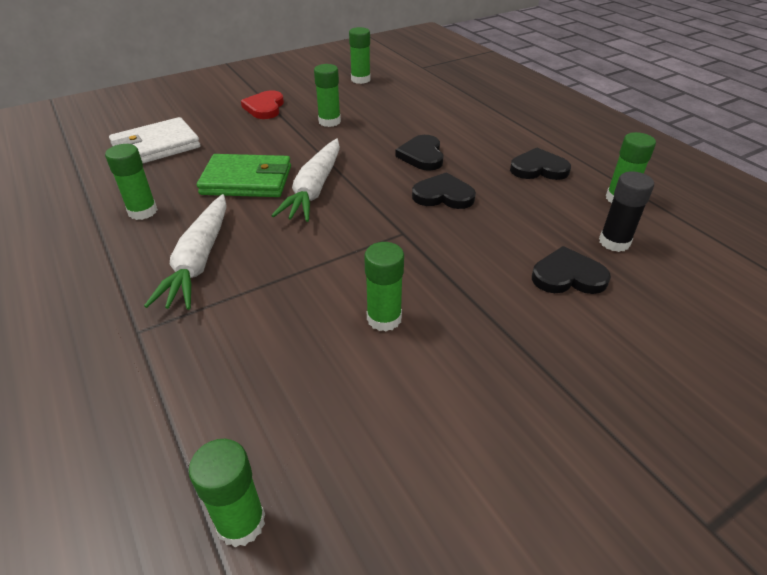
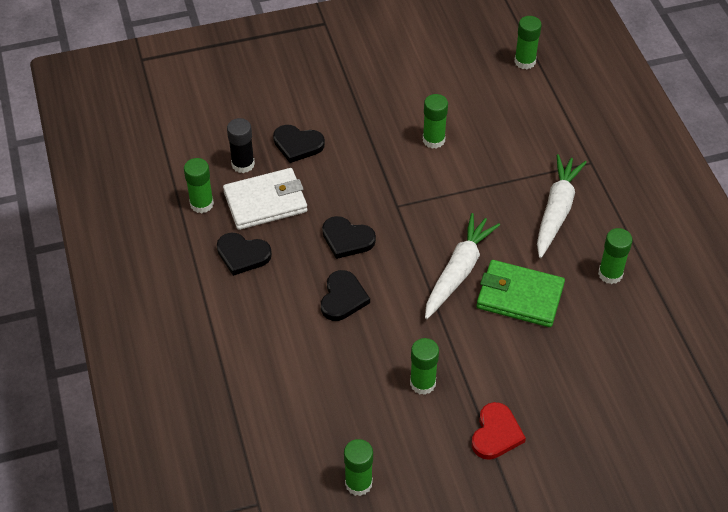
camera: 165 degrees left, 10 degrees up
white wallet [109,117,200,163] -> white wallet moved to [223,168,307,230]

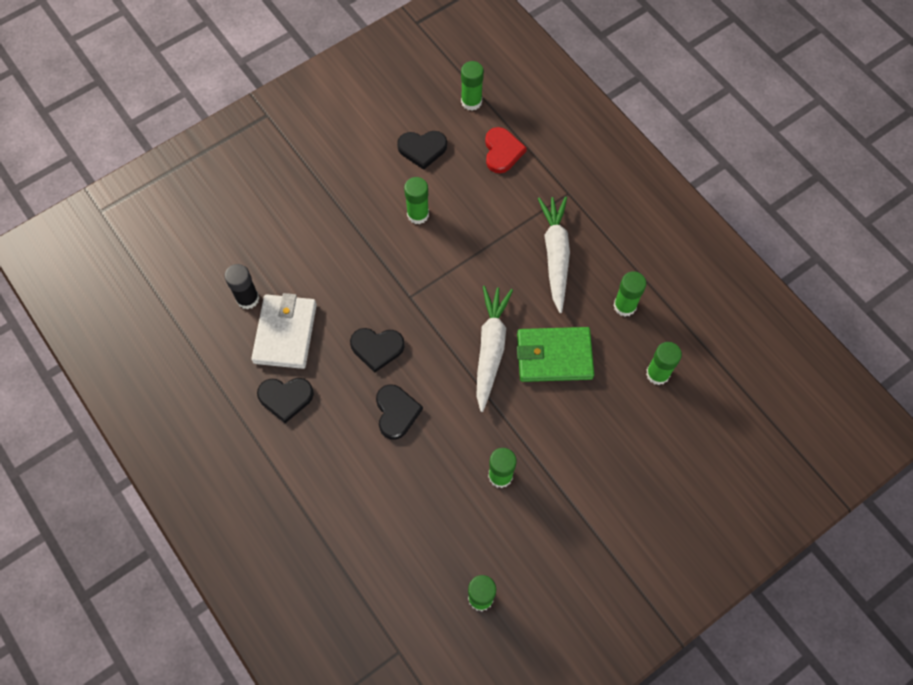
camera: 20 degrees left, 15 degrees up
green glue stick [184,158,214,213] -> green glue stick moved to [646,342,682,385]
white wallet [223,168,307,230] -> white wallet turned 45 degrees counterclockwise [251,293,317,369]
black heart [273,125,325,163] -> black heart moved to [397,131,447,170]
red heart [472,402,526,460] -> red heart moved to [485,127,527,173]

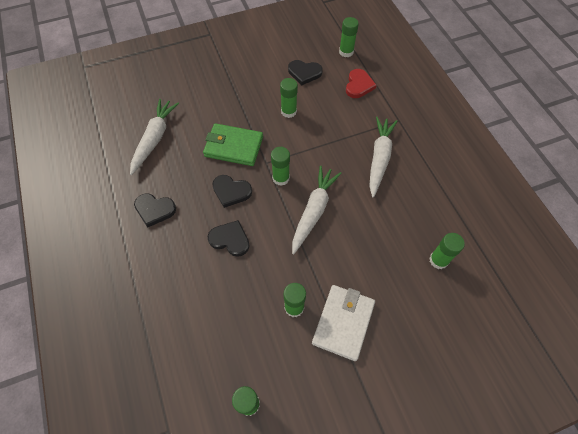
camera: 15 degrees right, 5 degrees down
black glue stick [224,264,260,309] -> white carrot [130,99,179,175]
white wallet [251,293,317,369] -> white wallet moved to [312,285,375,361]
black heart [376,384,423,440] -> black heart turned 75 degrees counterclockwise [208,220,249,257]
green wallet [517,327,594,382] -> green wallet moved to [203,123,263,166]
green glue stick [613,271,647,317] -> green glue stick moved to [271,147,290,186]

